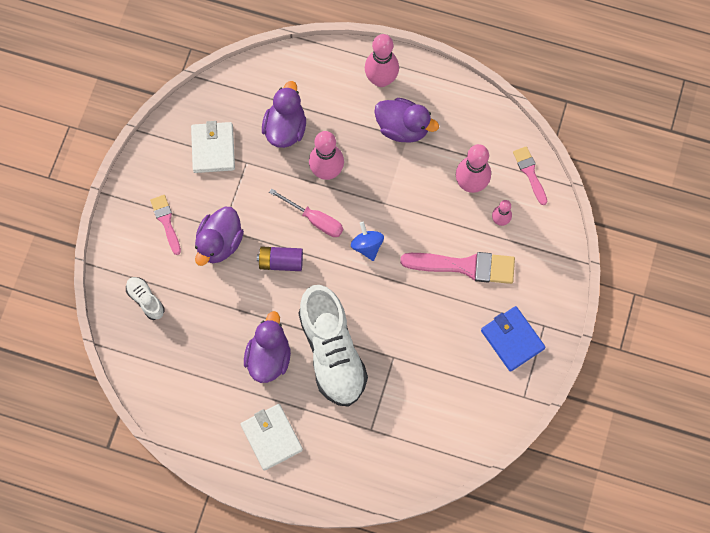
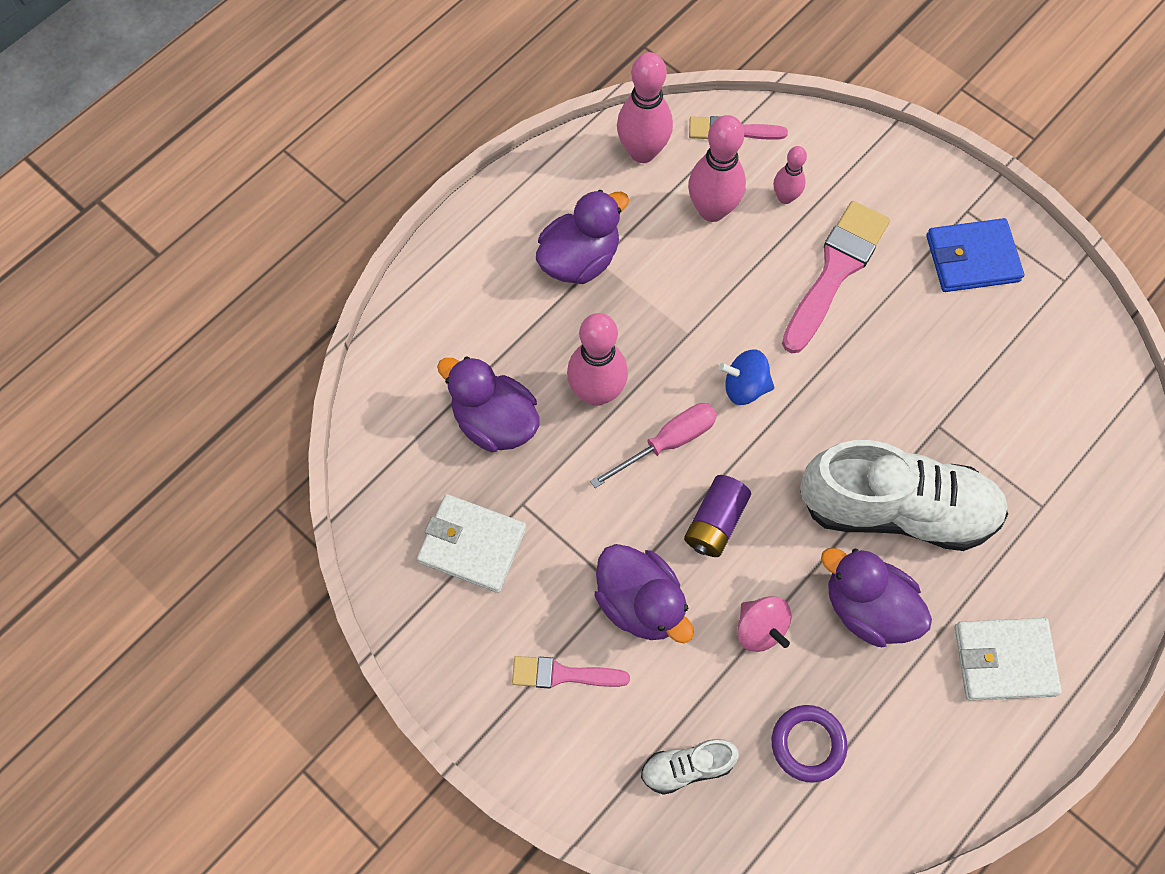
camera: 65 degrees left, 5 degrees down
pink bowling pin [365,34,399,87] -> pink bowling pin moved to [617,52,673,163]
none -> pink spinning top [737,596,791,652]
none -> purple ring [772,705,847,782]

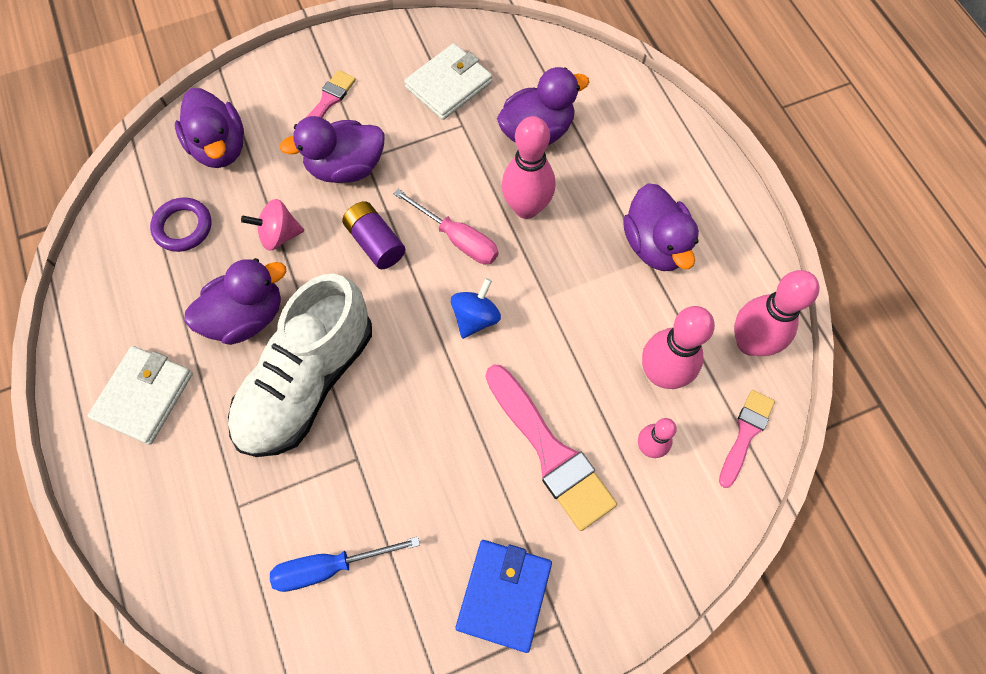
camera: 115 degrees right, 0 degrees up
pink screwdriver [590,403,717,488] -> pink screwdriver turned 45 degrees counterclockwise [394,189,498,264]
white shoe [641,739,739,795] -> purple duck [175,88,244,168]
none -> blue screwdriver [270,537,420,592]

